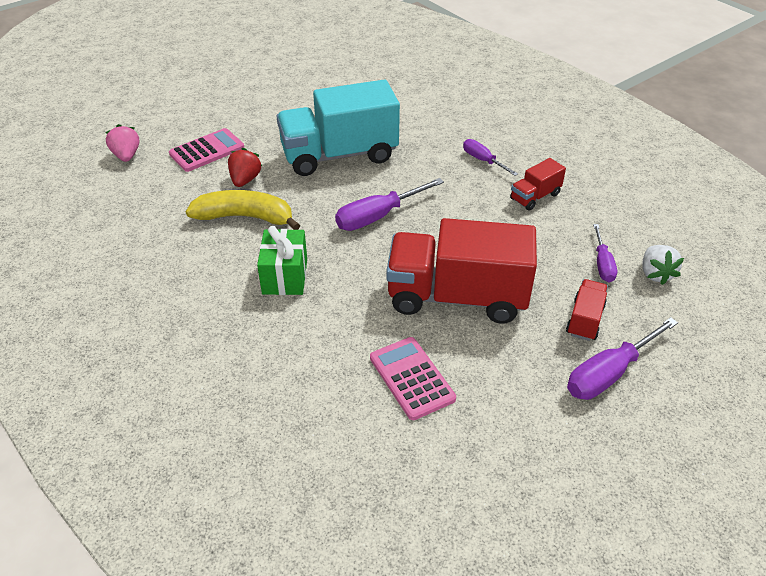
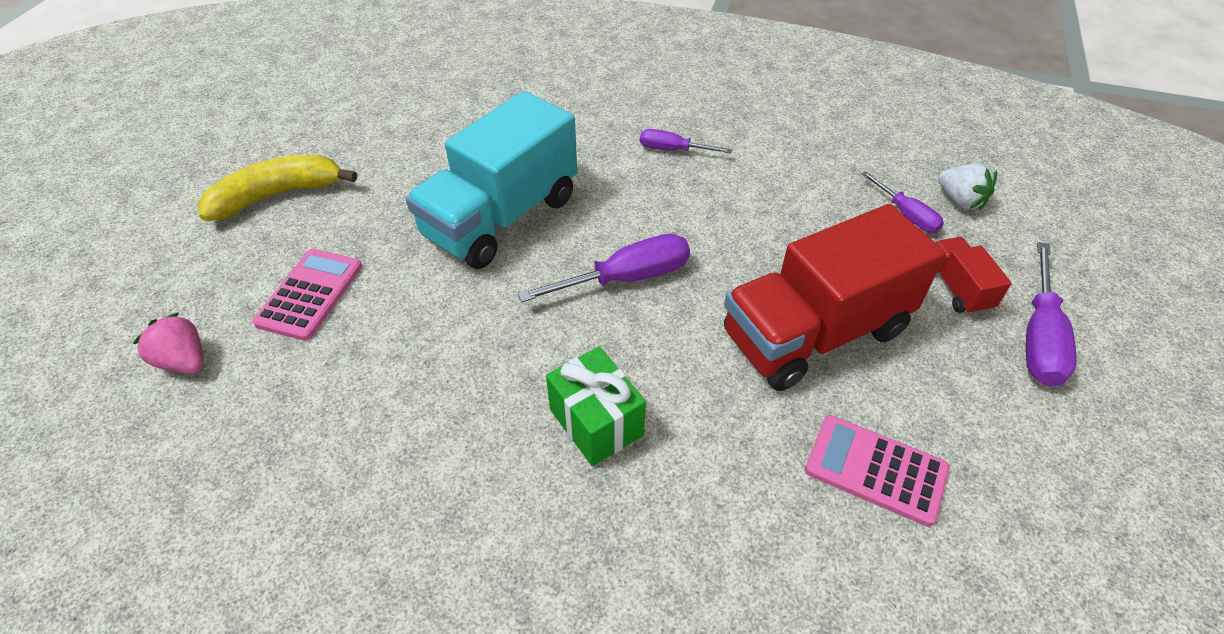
camera: 35 degrees left, 5 degrees up
yellow banana [186,190,300,230] -> yellow banana moved to [198,155,357,221]
red strawberry [228,148,262,187] -> none
purple screwdriver [335,178,444,231] -> purple screwdriver turned 135 degrees counterclockwise [518,234,690,302]
red truck [510,158,566,211] -> none

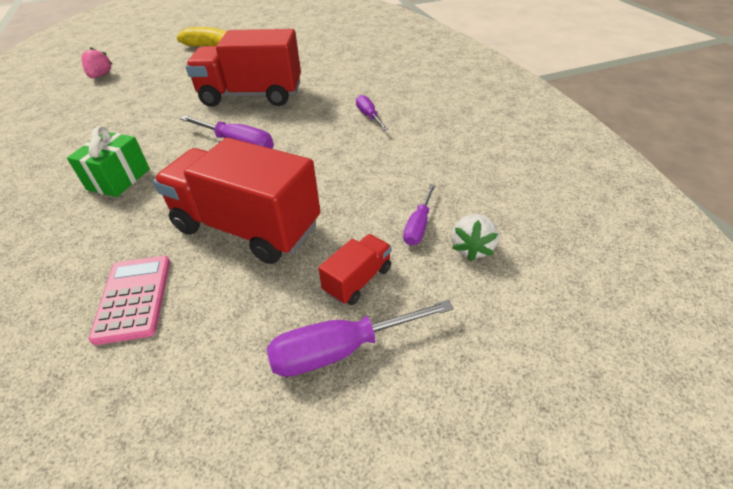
camera: 55 degrees right, 5 degrees down
pink calculator [253,249,362,341] -> none
turquoise truck [406,91,577,269] -> red truck [186,29,301,107]

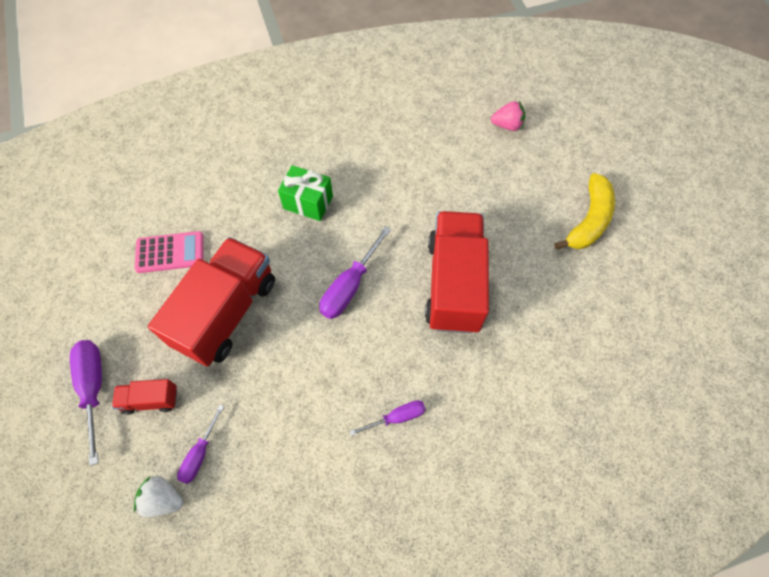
camera: 90 degrees right, 20 degrees up
red truck [318,234,392,305] -> red truck turned 135 degrees clockwise [112,379,177,415]
purple screwdriver [403,184,436,246] -> purple screwdriver turned 90 degrees counterclockwise [177,405,224,484]

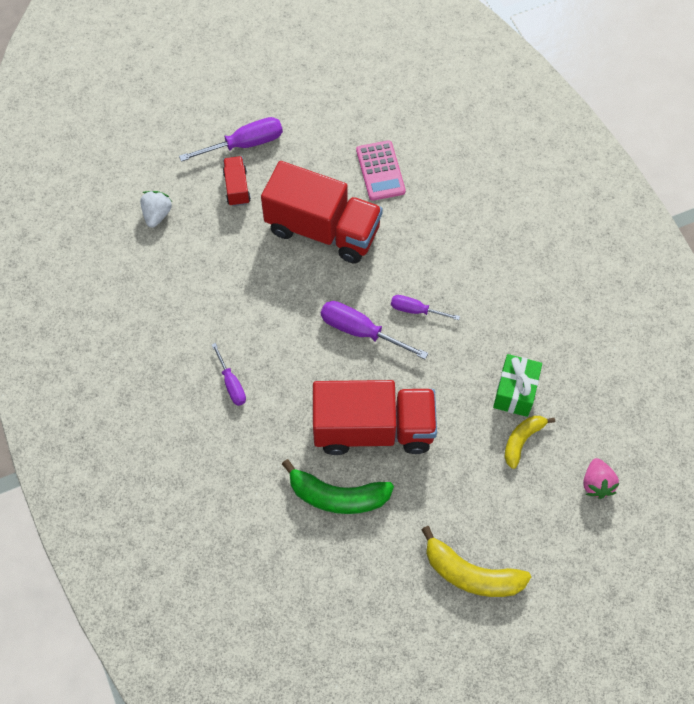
camera: 85 degrees right, 0 degrees up
purple screwdriver [177,405,224,484] -> purple screwdriver moved to [391,295,460,320]
green gift [278,165,333,221] -> green gift moved to [493,354,542,417]
none -> green banana [282,459,394,514]
none -> yellow banana [504,416,555,469]

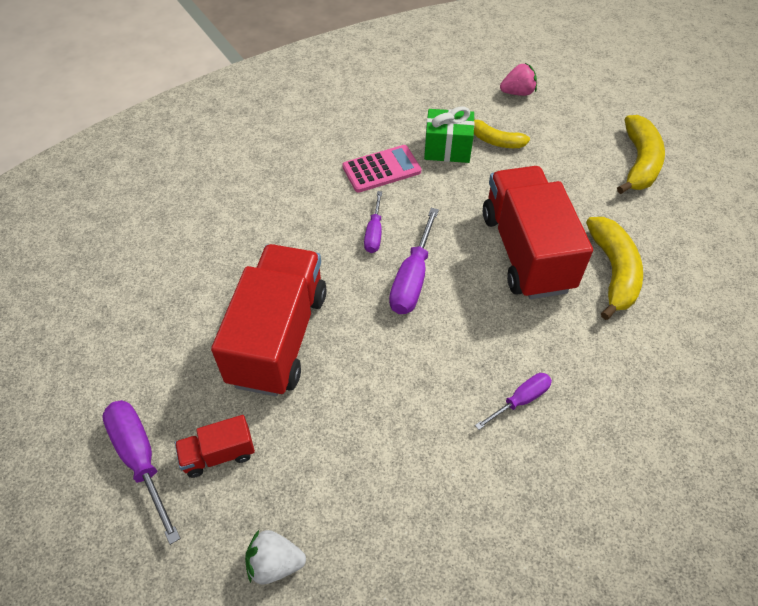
camera: 100 degrees left, 10 degrees down
green banana [282,459,394,514] -> yellow banana [586,217,643,320]
pink calculator [356,140,406,201] -> pink calculator moved to [342,145,421,193]

